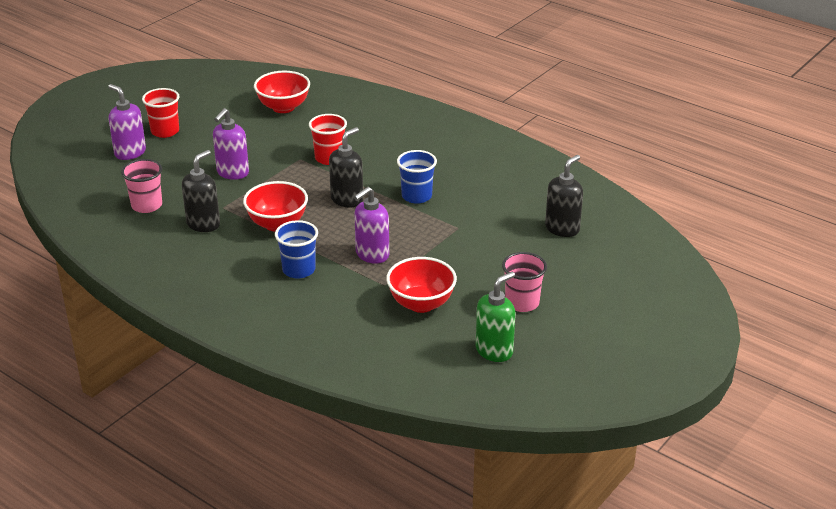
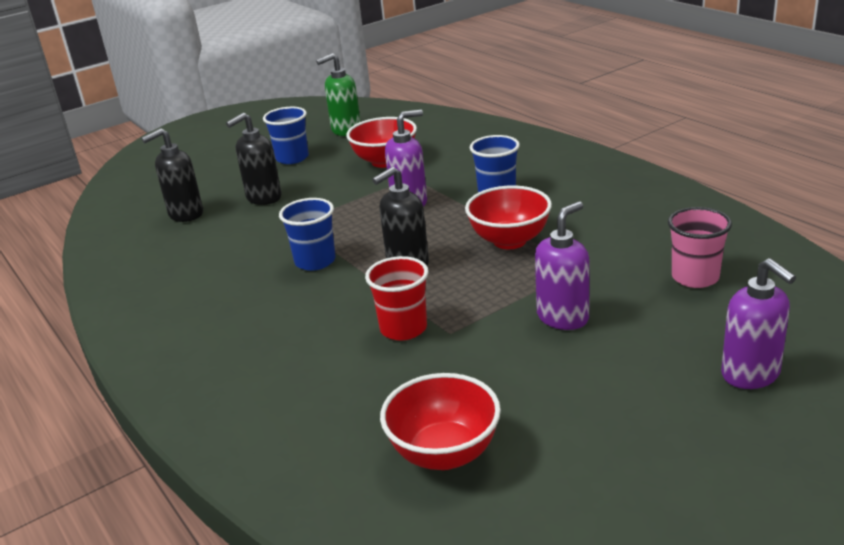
camera: 160 degrees left, 5 degrees down
red cup [142,88,179,138] -> none
black soap dispenser [182,150,220,232] -> black soap dispenser moved to [226,113,281,205]
pink cup [502,252,547,312] -> blue cup [263,107,309,164]

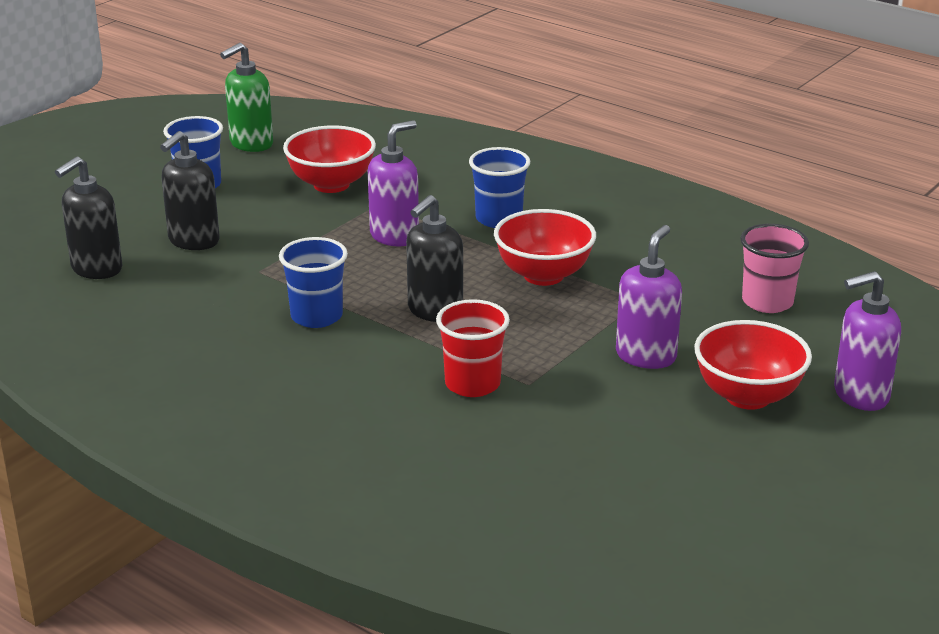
camera: 20 degrees left, 0 degrees up
red bowl [380,373,501,470] -> red bowl moved to [694,320,812,410]
purple soap dispenser [721,258,796,389] -> purple soap dispenser turned 120 degrees clockwise [834,271,901,411]

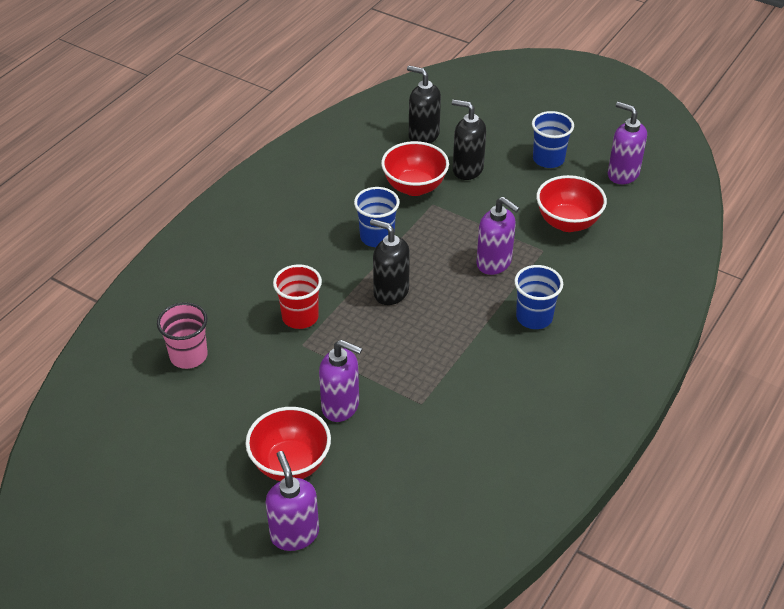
camera: 85 degrees right, 15 degrees up
green soap dispenser [220,43,273,152] -> purple soap dispenser [608,102,647,184]
red bowl [494,209,596,286] -> red bowl moved to [381,141,449,196]
pink cup [740,224,809,313] -> pink cup moved to [157,302,208,369]

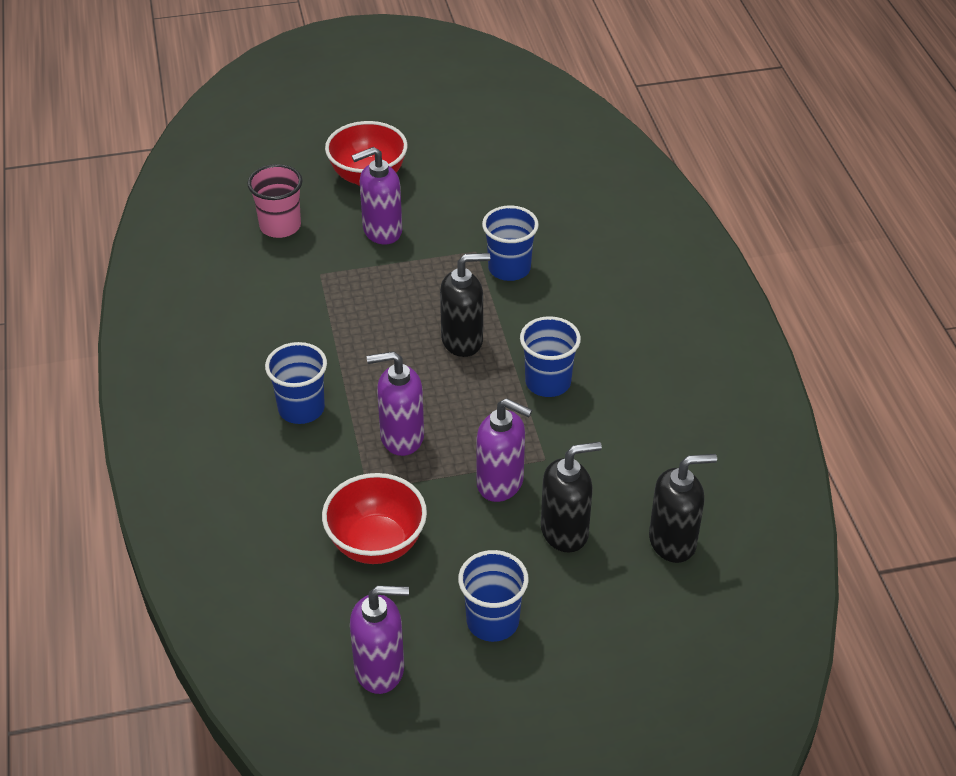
camera: 135 degrees right, 0 degrees up
pink cup [157,302,208,369] -> pink cup moved to [248,164,302,238]
purple soap dispenser [265,451,319,551] -> purple soap dispenser moved to [477,398,532,502]
red cup [273,264,322,329] -> blue cup [482,205,539,281]
red bowl [381,141,449,196] -> none

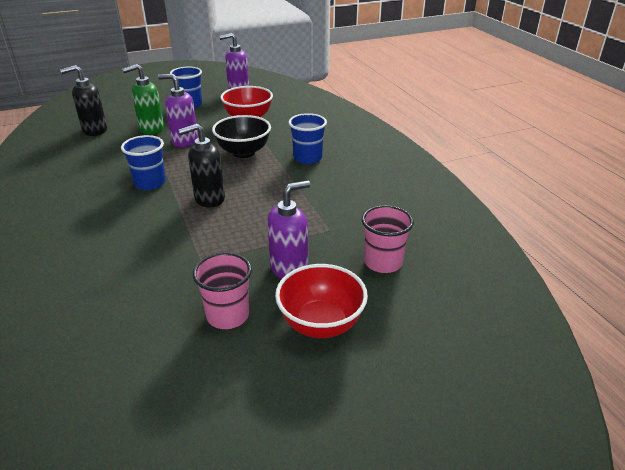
camera: 170 degrees right, 10 degrees down
purple soap dispenser [367,351,424,456] -> black bowl [212,115,271,158]
blue cup [482,205,539,281] -> none
black soap dispenser [541,442,602,553] -> green soap dispenser [122,64,164,134]
none -> pink cup [193,252,252,329]

